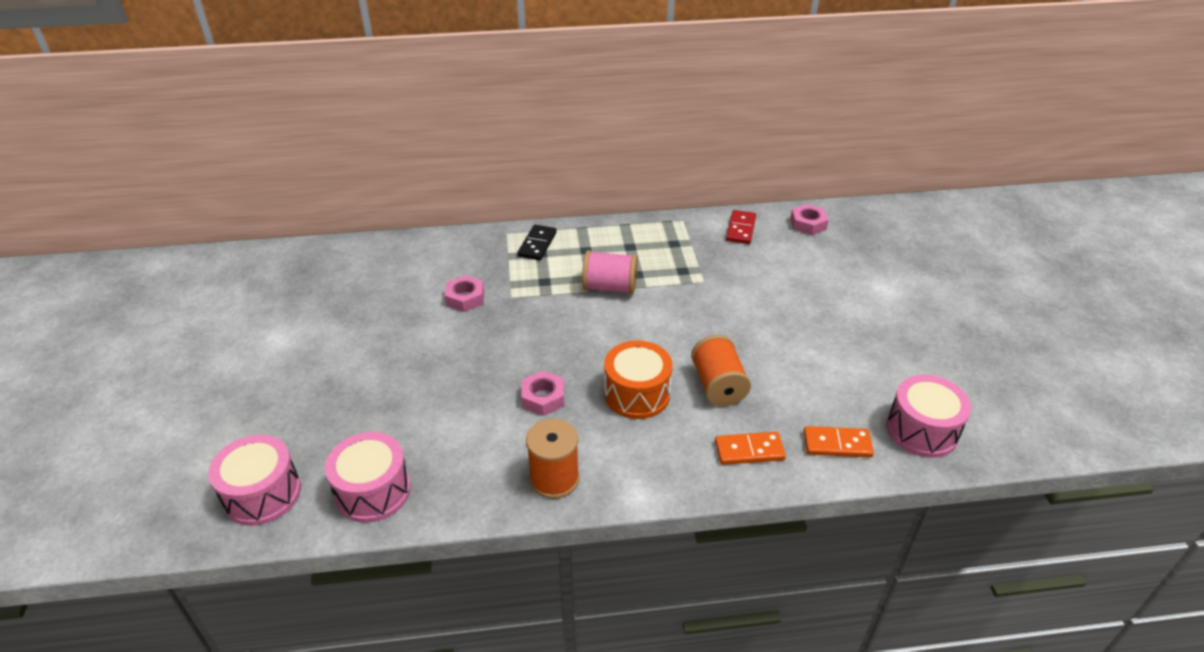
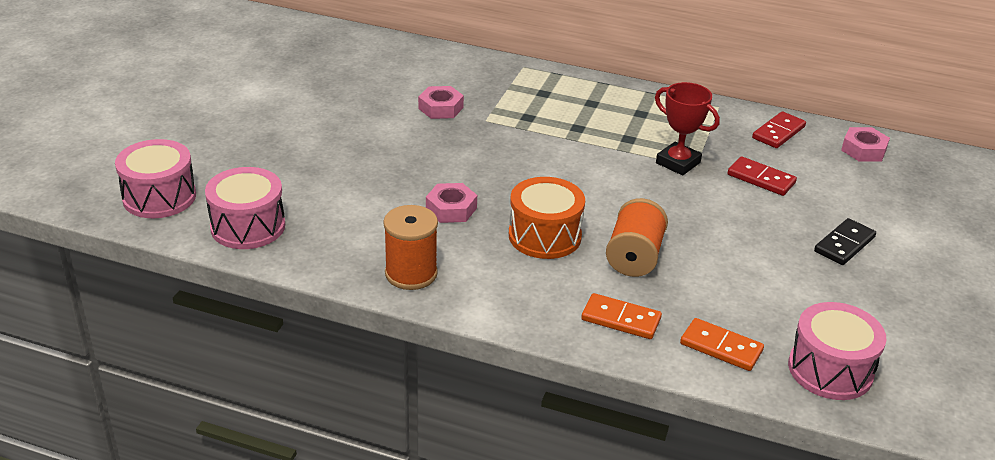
camera: 25 degrees right, 5 degrees down
black domino [517,225,557,260] -> black domino moved to [814,218,876,265]
pink spool [582,250,638,294] -> none
none -> red trophy [655,82,720,175]
none -> red domino [728,156,797,196]

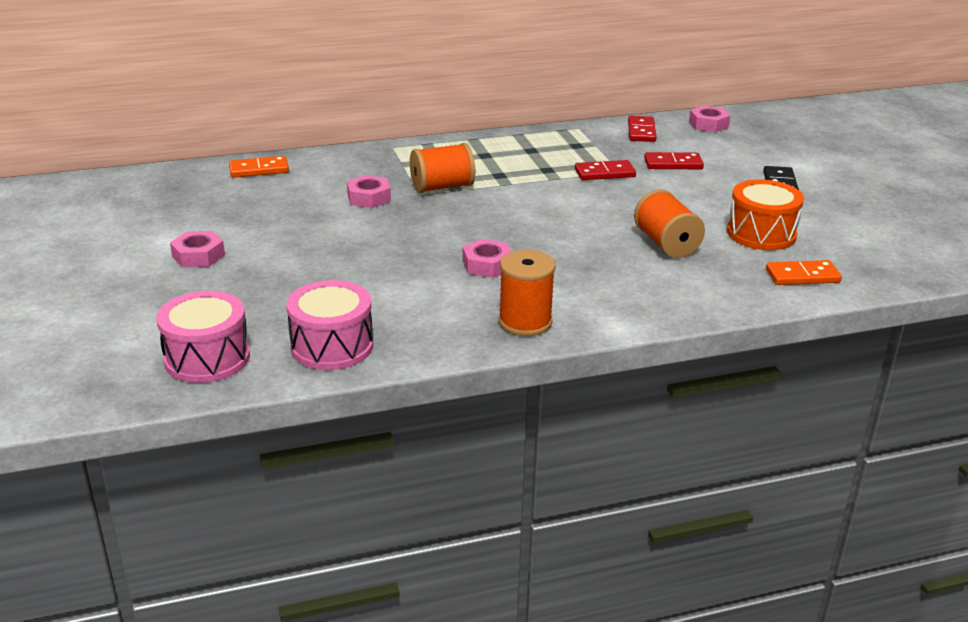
camera: 35 degrees left, 5 degrees down
orange drum [509,177,585,259] -> orange drum moved to [727,179,804,250]
orange domino [581,293,662,339] -> orange domino moved to [229,156,289,178]
red trophy [655,82,720,175] -> red domino [575,160,636,180]
pink drum [788,302,887,400] -> none
none -> pink nut [170,231,225,268]
none -> orange spool [410,143,475,193]

